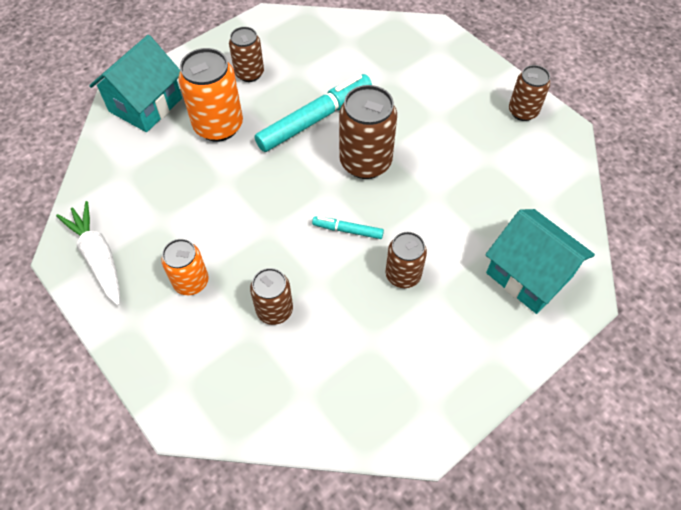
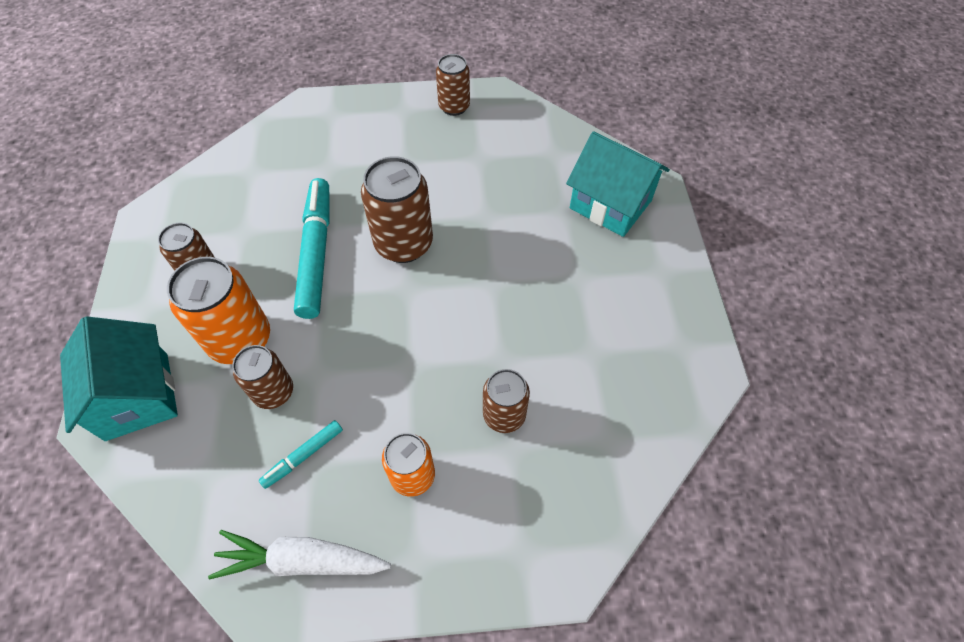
camera: 55 degrees left, 0 degrees up
turquoise marker [312,217,384,239] -> turquoise marker moved to [259,420,343,489]
brown can [386,232,427,288] -> brown can moved to [232,345,293,409]
turquoise house [485,209,595,314] -> turquoise house turned 45 degrees clockwise [566,131,670,237]

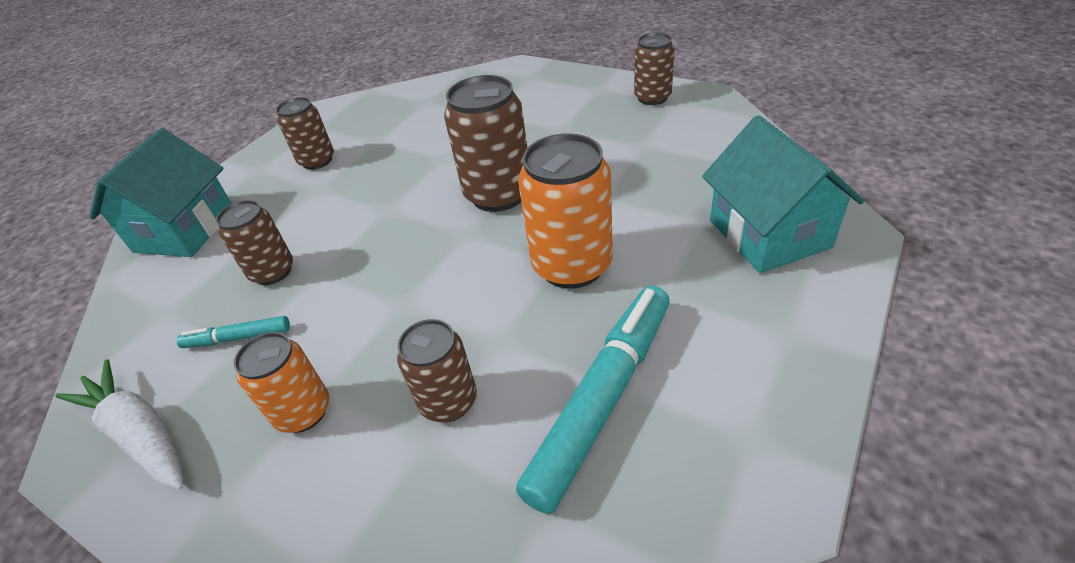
camera: 40 degrees right, 15 degrees down
orange can [167,257,270,364] -> orange can moved to [518,133,613,289]
turquoise marker [294,178,330,319] -> turquoise marker moved to [516,286,670,514]

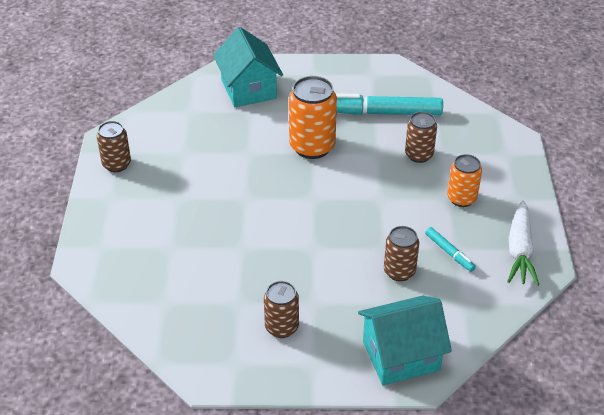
camera: 125 degrees left, 0 degrees up
brown can [444,75,527,212] -> none
turquoise house [702,115,864,273] -> turquoise house turned 60 degrees counterclockwise [213,27,283,107]

